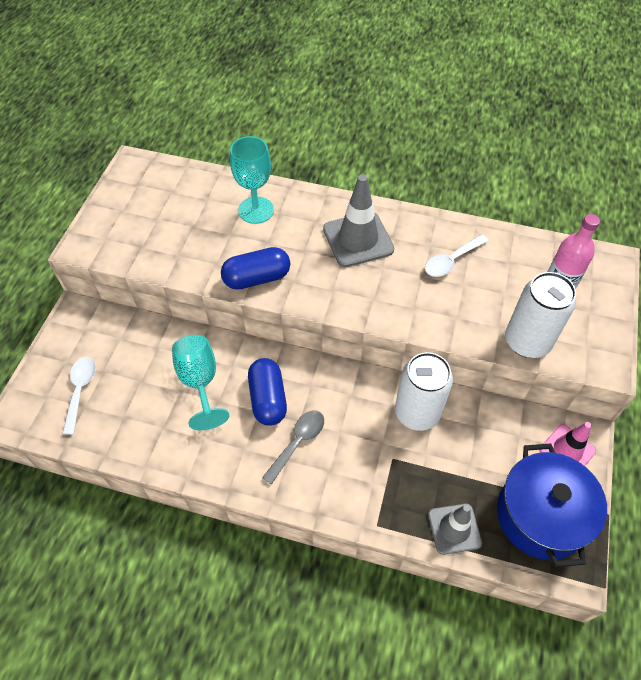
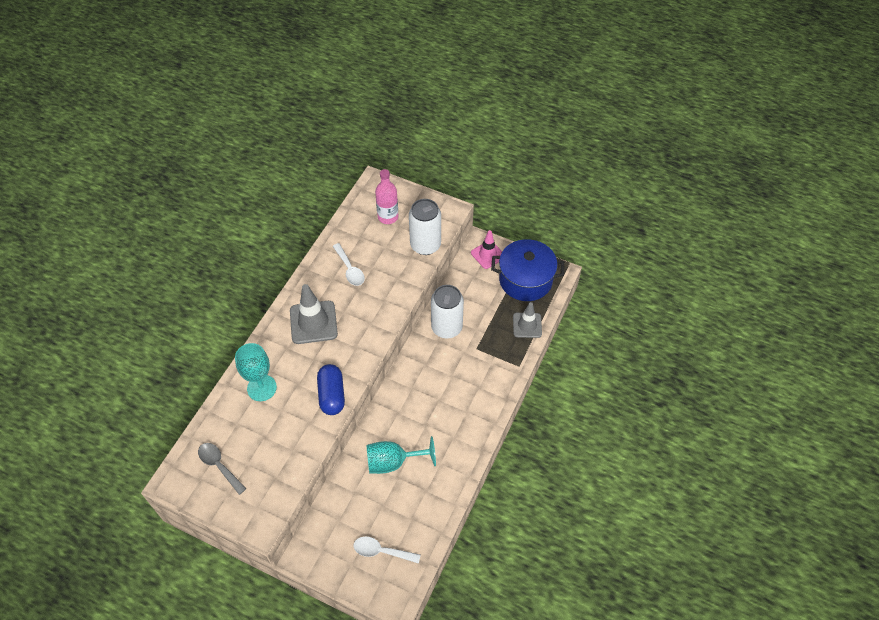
camera: 80 degrees left, 0 degrees up
blue capsule [248,358,287,426] -> none
grey spoon [262,411,324,485] -> grey spoon moved to [198,443,246,495]

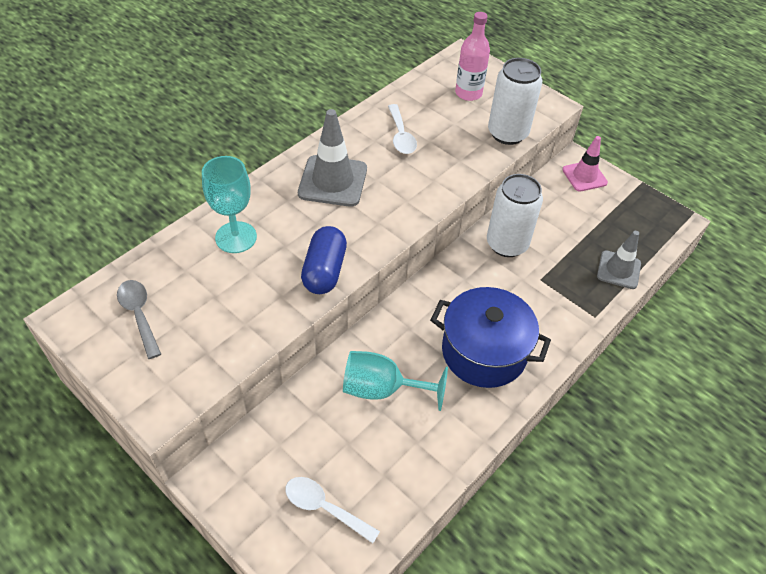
camera: 15 degrees right, 5 degrees down
blue pot [491,239,564,301] -> blue pot moved to [430,287,551,388]

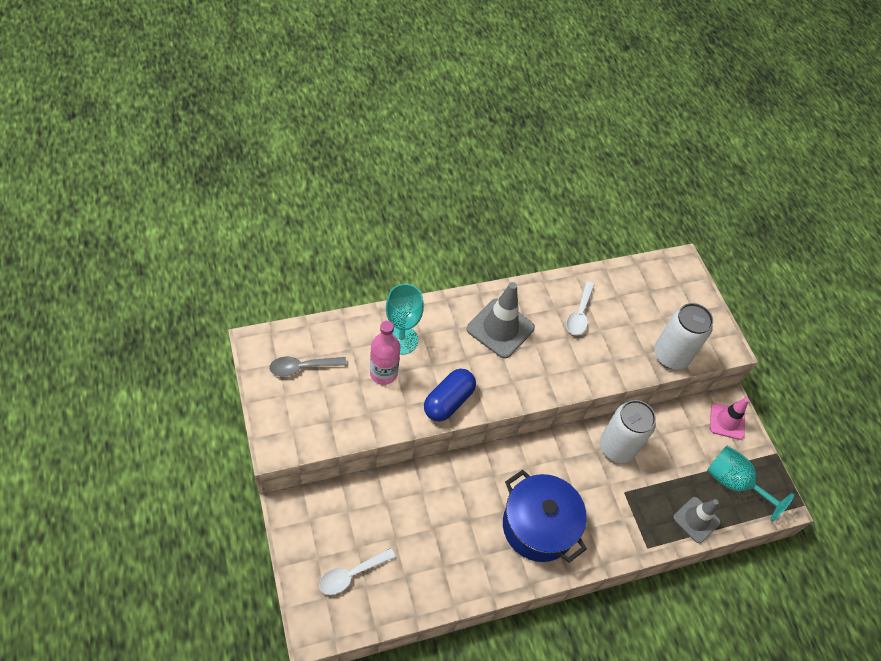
camera: 25 degrees right, 5 degrees up
grey spoon [117,280,161,359] -> grey spoon turned 105 degrees counterclockwise [269,357,347,376]
white spoon [285,477,380,543] -> white spoon turned 90 degrees counterclockwise [319,548,396,595]
turquoise goblet [343,351,448,411] -> turquoise goblet moved to [707,446,794,521]
pink bottle [455,12,490,101] -> pink bottle moved to [370,321,400,385]

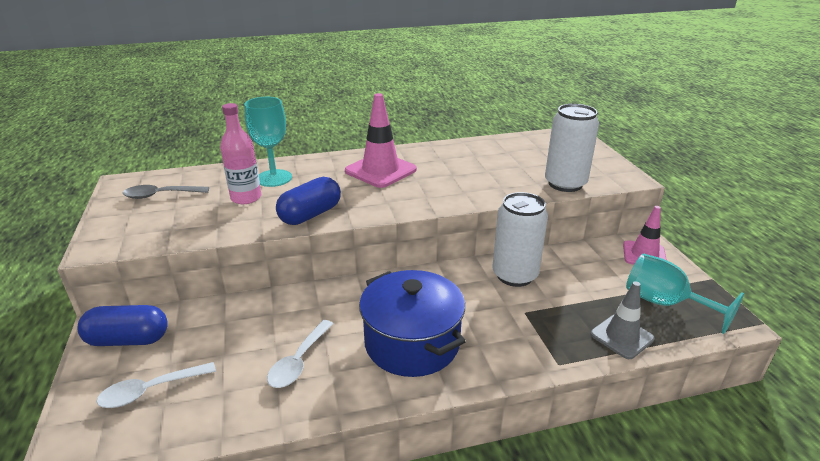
camera: 10 degrees right, 25 degrees down
grey traffic cone [467,282,535,358] -> pink traffic cone [345,93,417,188]
white spoon [566,281,595,335] -> white spoon moved to [267,320,333,388]
none -> blue capsule [77,305,168,346]

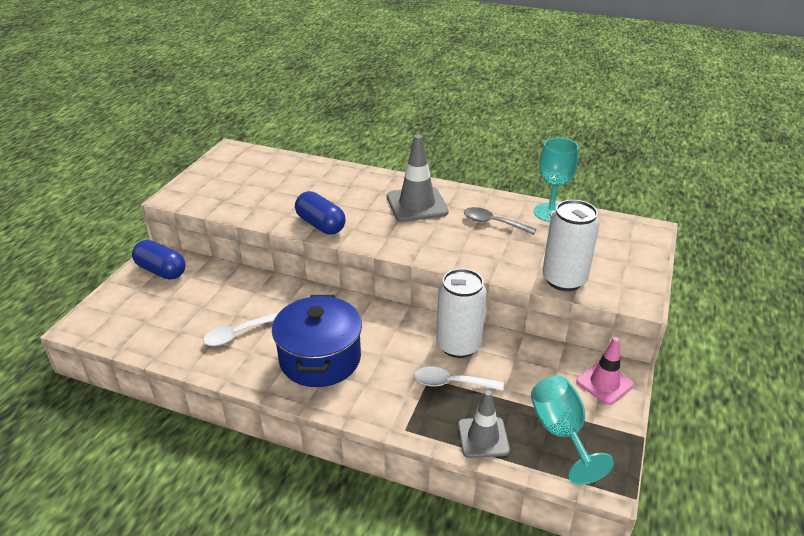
camera: 35 degrees right, 5 degrees up
white spoon [96,362,216,408] -> white spoon moved to [414,366,504,391]
grey spoon [123,185,209,199] -> grey spoon moved to [464,207,537,235]
pink bottle [220,103,261,204] -> none
turquoise goblet [245,97,292,187] -> turquoise goblet moved to [534,138,579,222]
blue capsule [276,177,341,225] -> blue capsule turned 60 degrees clockwise [295,191,346,235]
pink traffic cone [345,93,417,188] -> grey traffic cone [387,135,449,222]

